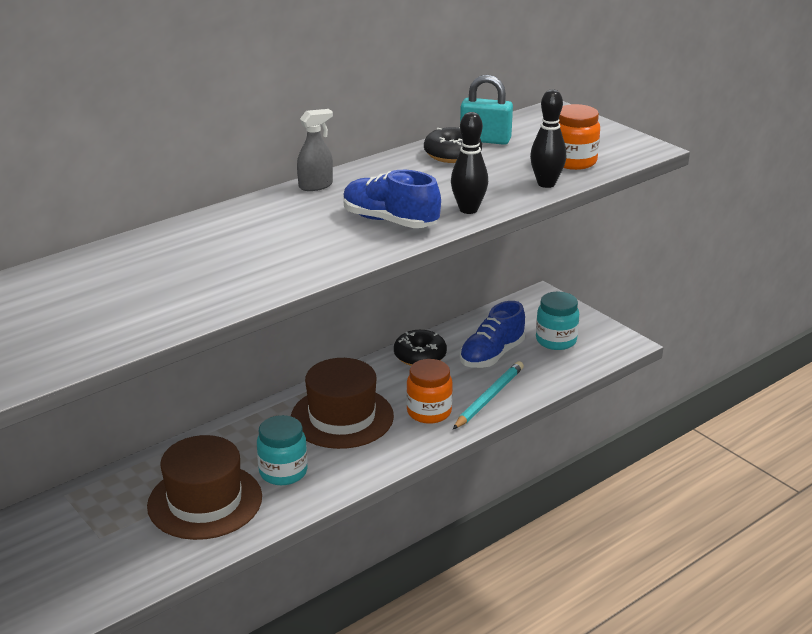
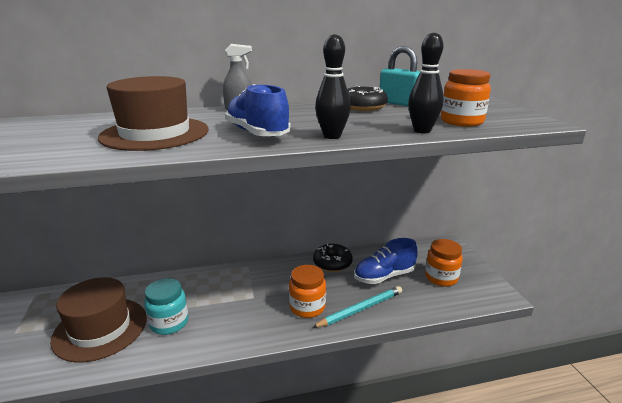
camera: 25 degrees right, 5 degrees down
brown hat [291,358,394,449] -> brown hat moved to [98,76,209,151]
turquoise jar [536,292,579,350] -> orange jar [425,239,463,287]

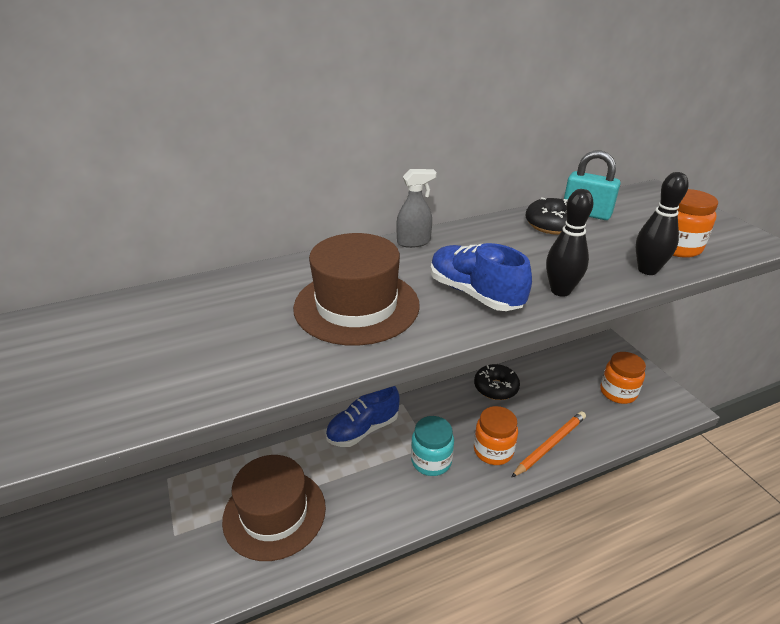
camera: 10 degrees left, 10 degrees up
turquoise jar [144,278,189,335] -> turquoise jar moved to [411,416,454,476]
turquoise pencil [312,286,402,328] -> orange pencil [511,411,586,478]
blue shoe [354,238,418,284] -> blue shoe moved to [326,386,399,447]

